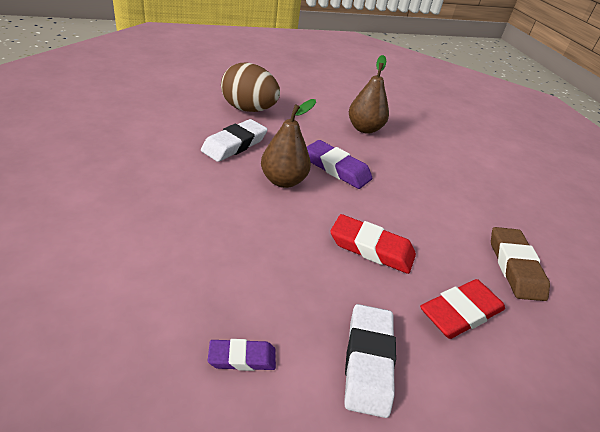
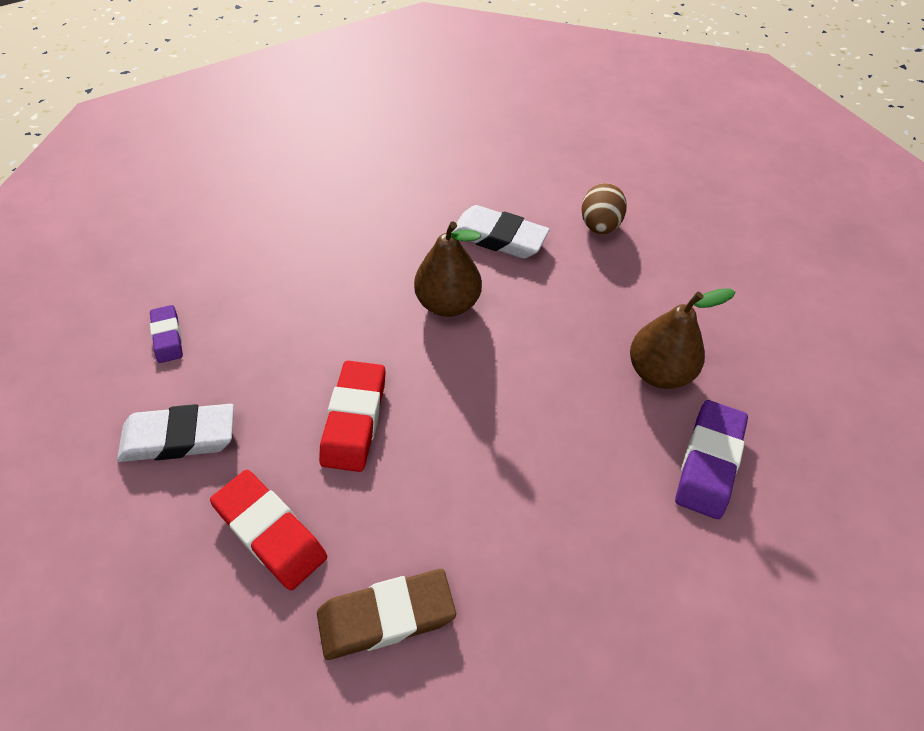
camera: 80 degrees right, 15 degrees up
brown egg [221,62,280,112] -> brown egg [581,183,627,234], size x0.63
purple eraser [307,140,372,189] -> purple eraser moved to [675,400,748,519]

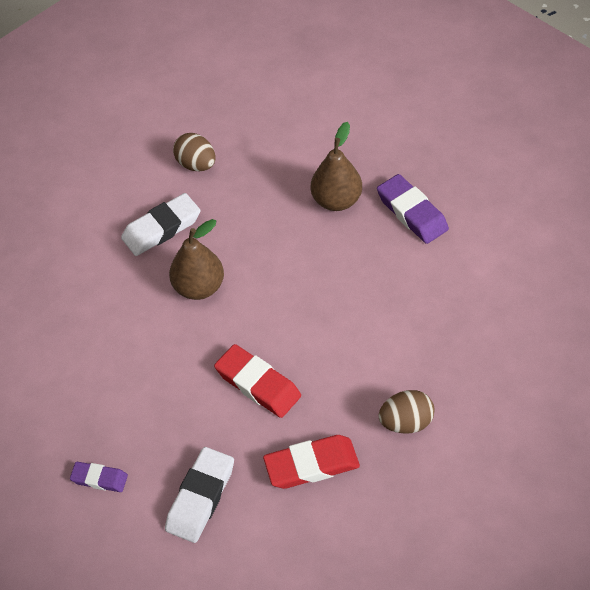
camera: 55 degrees left, 0 degrees up
brown eraser [317,569,456,660] -> brown egg [378,390,435,434]

